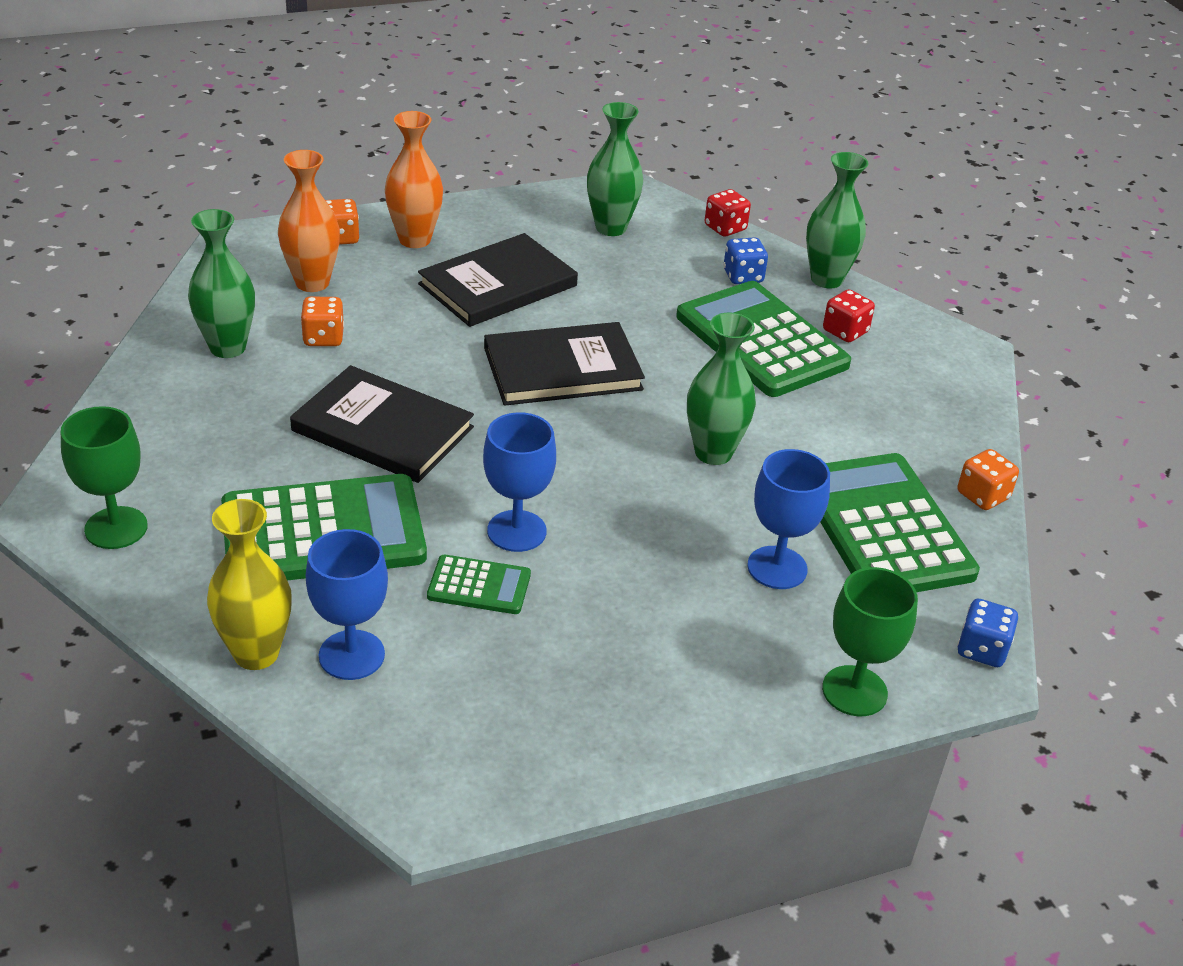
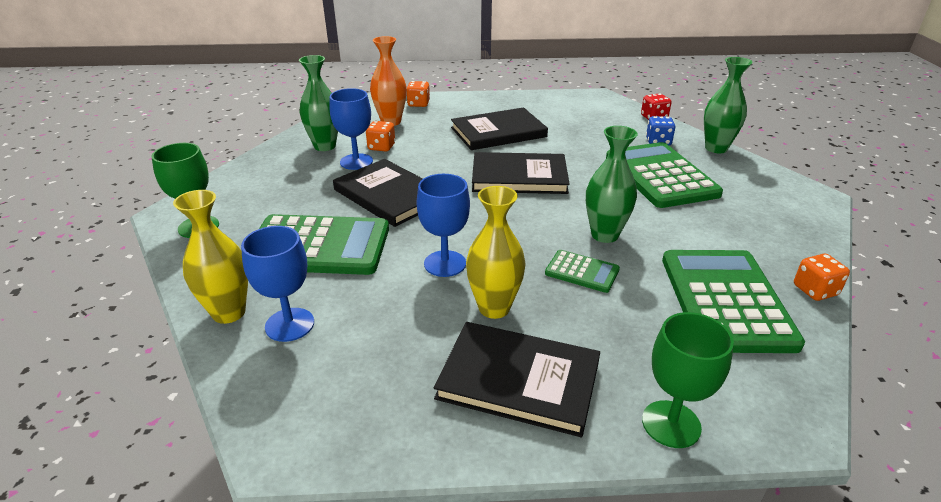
camera: 20 degrees right, 5 degrees down
orange vase [385,111,443,248] -> none
green calculator [427,554,531,614] -> green calculator moved to [545,250,620,293]
green vase [587,102,643,236] -> none
blue goblet [747,449,830,589] -> blue goblet moved to [329,88,373,170]
red dice [823,289,875,342] -> none
blue dice [957,598,1018,667] -> none
none -> black book [434,322,600,437]
none -> yellow vase [466,186,526,319]

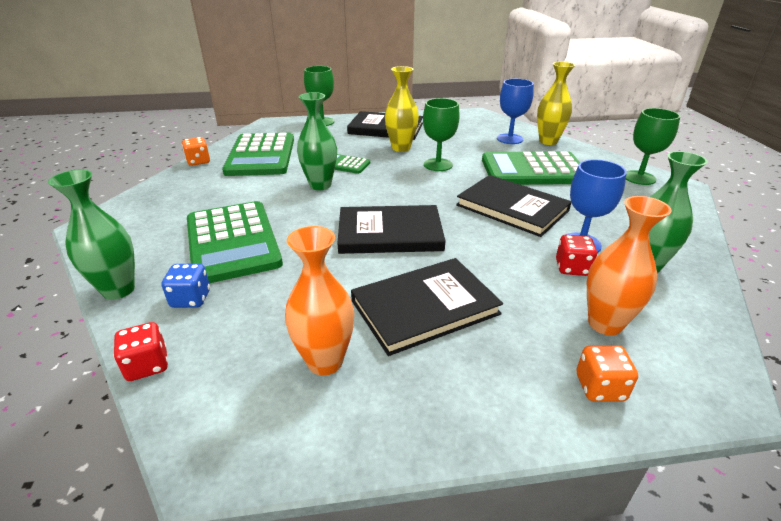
camera: 175 degrees right, 0 degrees up
orange dice [366,121,395,152] -> red dice [556,235,597,276]
blue goblet [417,174,470,277] -> green goblet [423,98,460,171]
none -> orange vase [285,226,354,375]

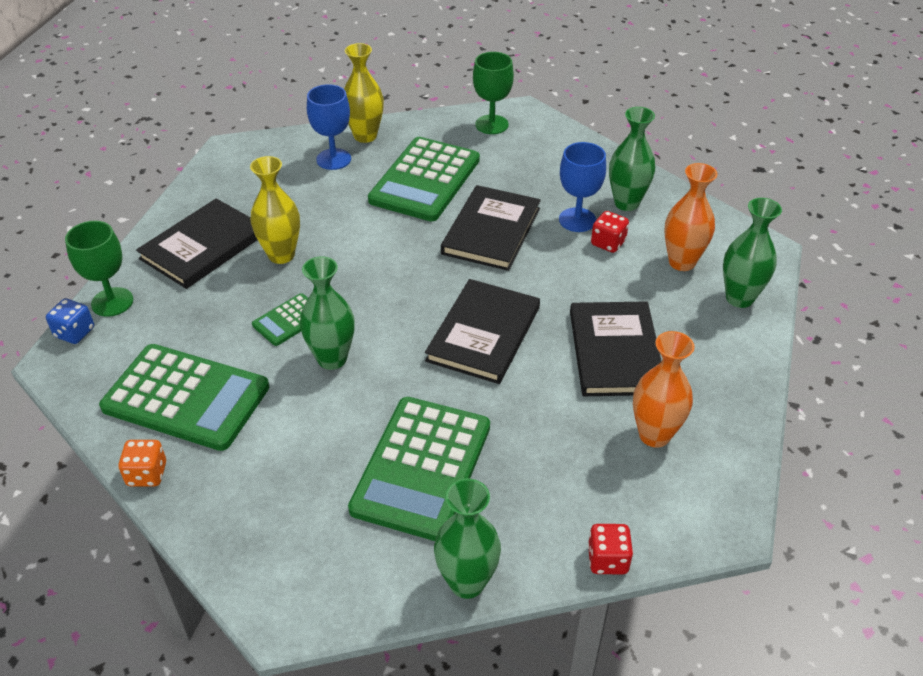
camera: 65 degrees left, 10 degrees up
blue dice [162,264,210,308] -> blue dice moved to [46,299,94,344]
green calculator [187,201,283,283] -> green calculator turned 105 degrees clockwise [348,397,490,541]
green goblet [423,98,460,171] -> none
black book [456,175,571,237] -> black book turned 45 degrees counterclockwise [441,185,541,271]
orange dice [577,345,638,402] -> green vase [723,198,782,308]

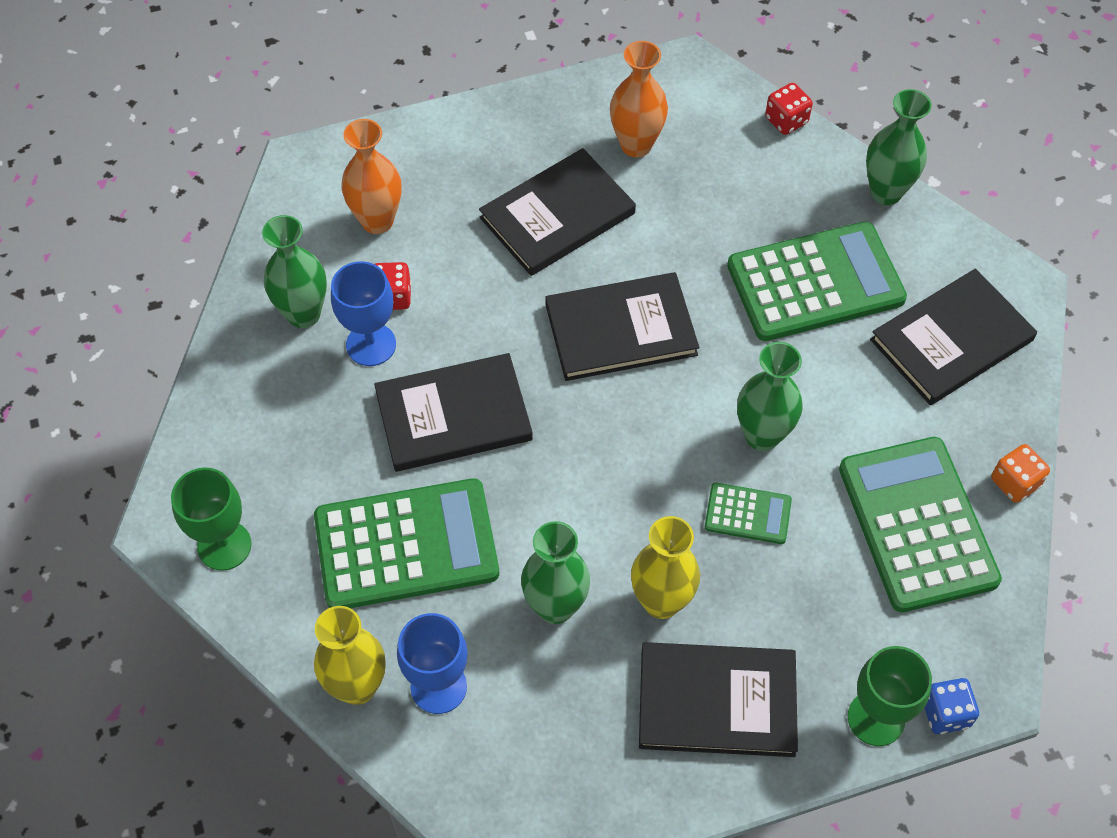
camera: 125 degrees left, 15 degrees up
green vase [723,198,782,308] -> green vase moved to [521,521,590,624]
none -> black book [870,269,1037,405]

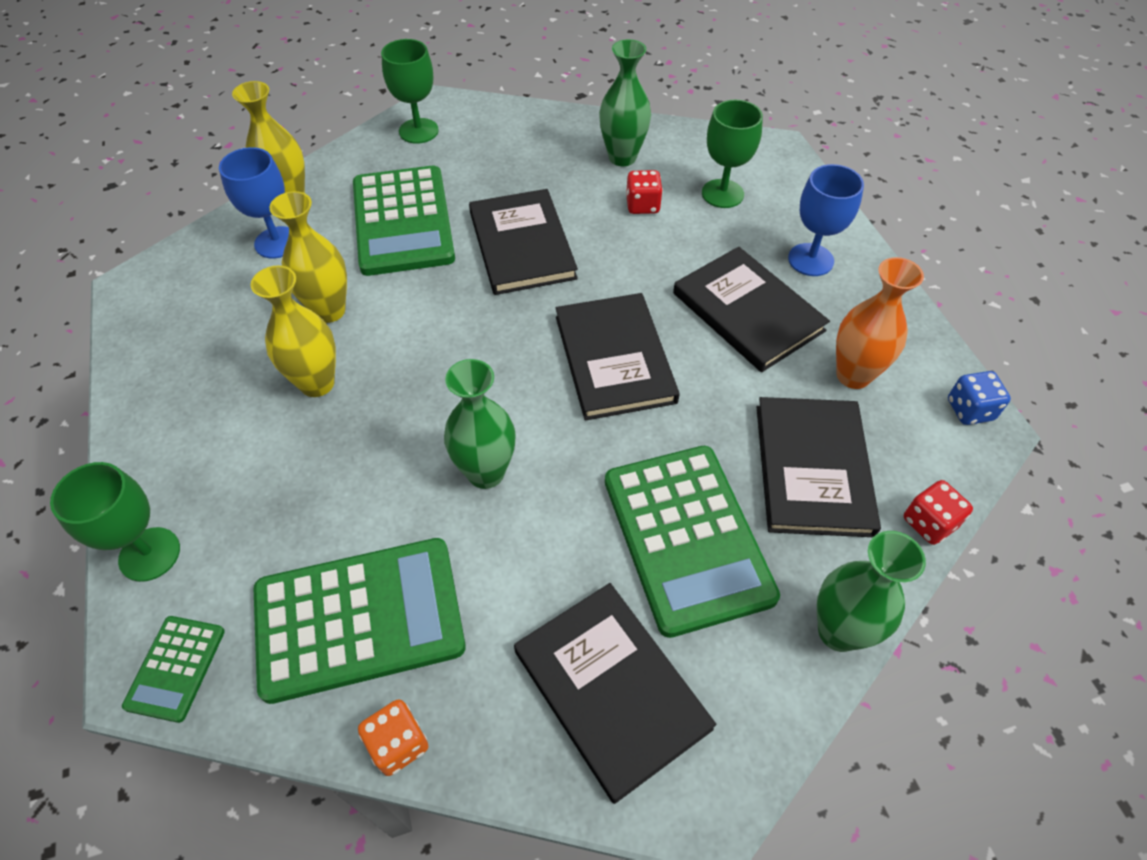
camera: 90 degrees right, 5 degrees down
blue goblet [331,261,396,366] -> blue goblet moved to [788,164,864,276]
orange vase [341,119,402,234] -> green goblet [702,100,763,208]
green vase [521,521,590,624] -> yellow vase [269,191,347,323]
black book [639,642,798,757] -> black book moved to [757,397,881,537]
green calculator [705,483,792,544] -> green calculator moved to [122,616,225,723]
blue dice [924,678,979,734] -> blue dice moved to [948,371,1011,425]

